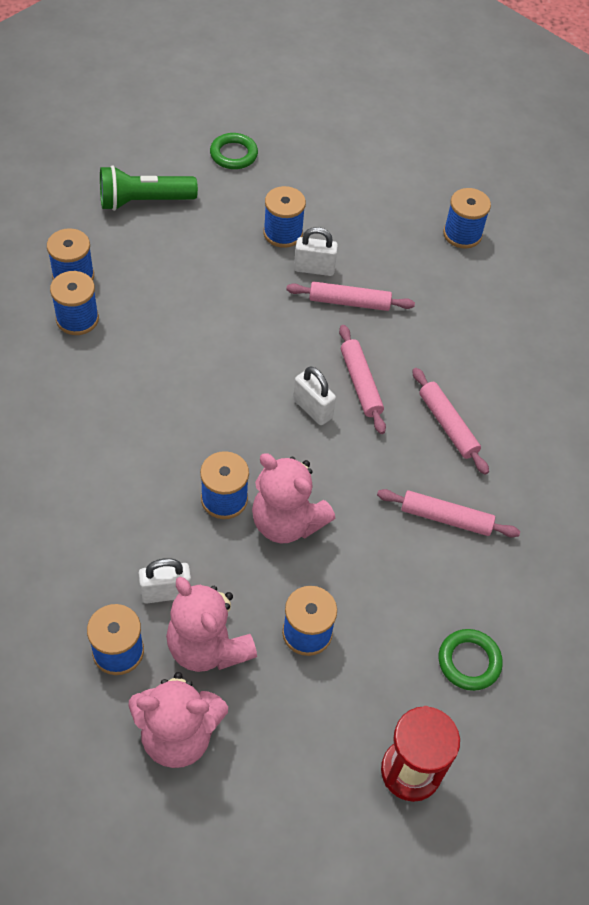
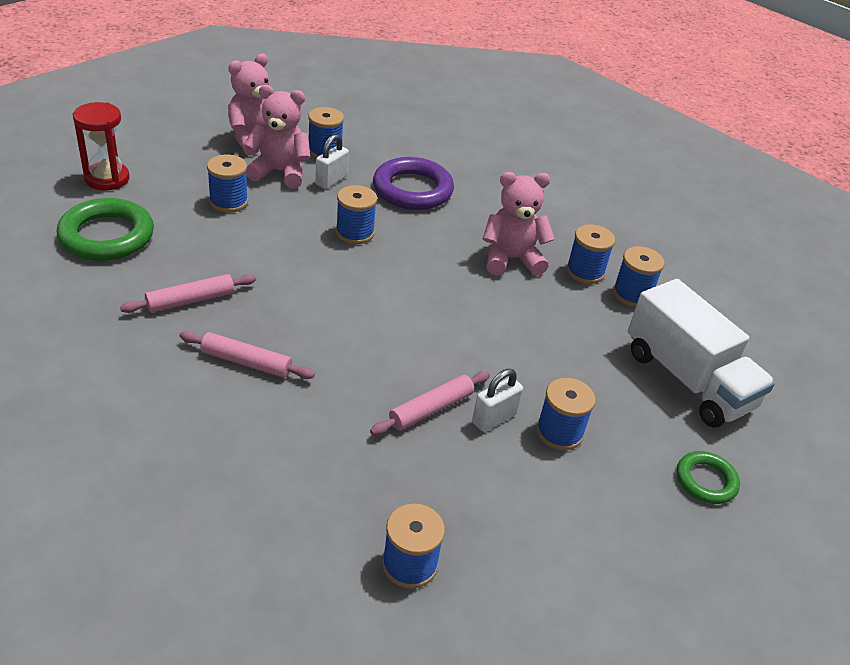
camera: 135 degrees right, 15 degrees down
green flashlight [100,165,198,211] -> white truck [628,279,775,428]
pink teddy bear [252,453,335,543] -> pink teddy bear moved to [483,172,555,276]
white padlock [293,366,336,425] -> none
pink rolling pin [339,325,386,434] -> none
green ring [439,629,503,691] -> green ring [57,198,154,261], size x1.77
none -> purple ring [373,157,454,210]

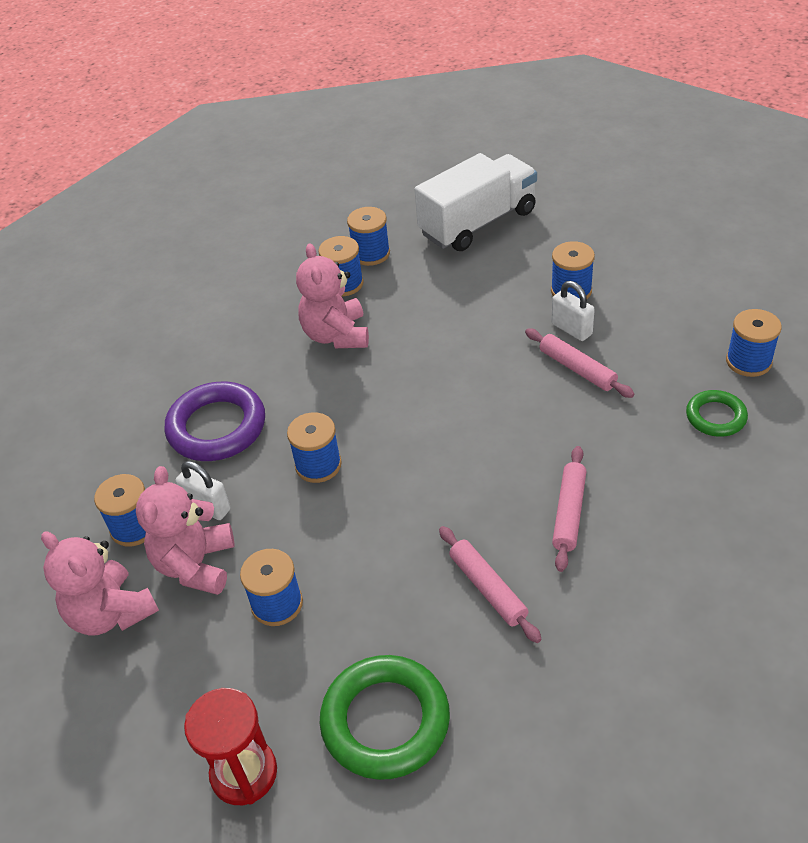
camera: 85 degrees left, 5 degrees up
green ring [677,451,740,504] -> green ring moved to [686,390,748,437]

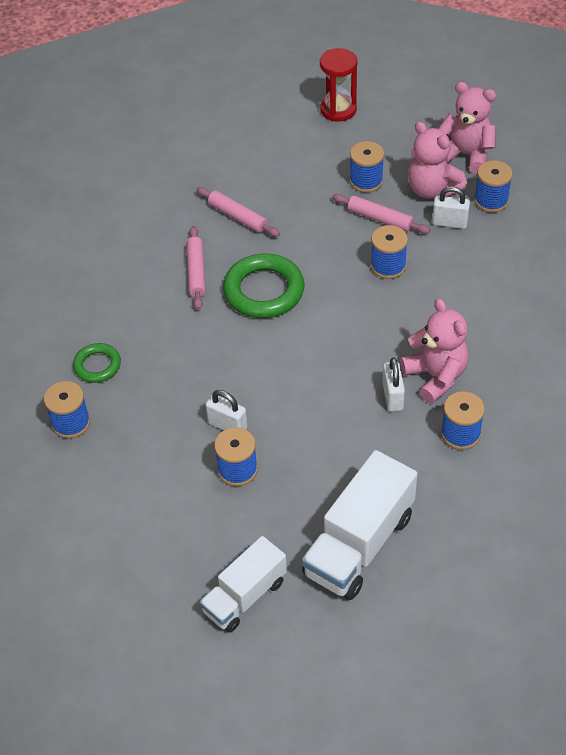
camera: 160 degrees right, 5 degrees up
pink teddy bear [136,466,235,595] -> pink teddy bear turned 150 degrees clockwise [408,121,467,199]
purple ring [164,382,265,461] -> none
green ring [320,655,450,780] -> green ring moved to [223,254,305,318]
blue spool [347,207,390,266] -> none
pink rolling pin [525,328,635,398] -> pink rolling pin moved to [332,194,430,234]
none -> white truck [199,536,287,633]
none -> white padlock [383,358,405,412]

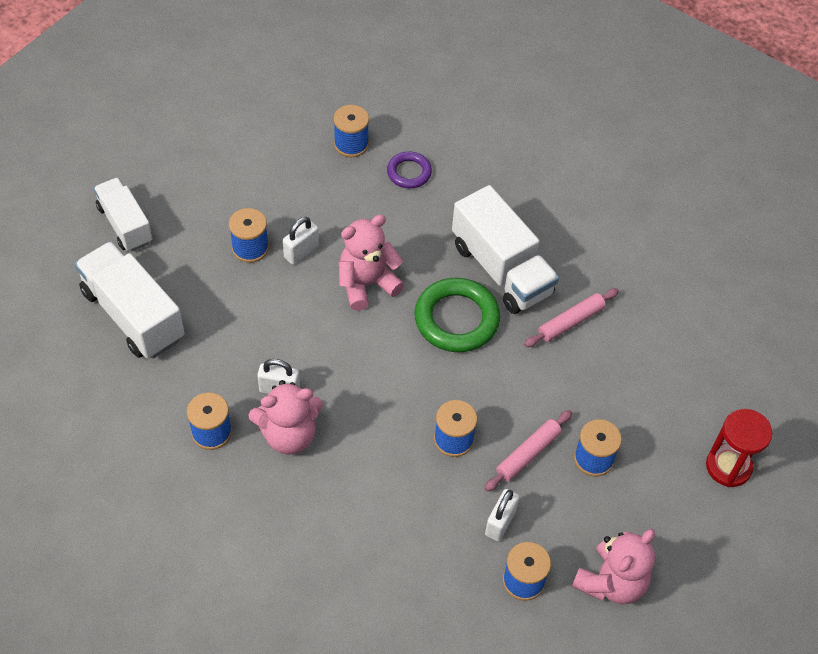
camera: 100 degrees right, 5 degrees up
green ring [73,343,121,383] -> purple ring [387,151,432,188]
pink rolling pin [186,226,206,310] -> white truck [452,185,559,314]
pink teddy bear [408,121,467,199] -> pink teddy bear moved to [339,215,404,311]

